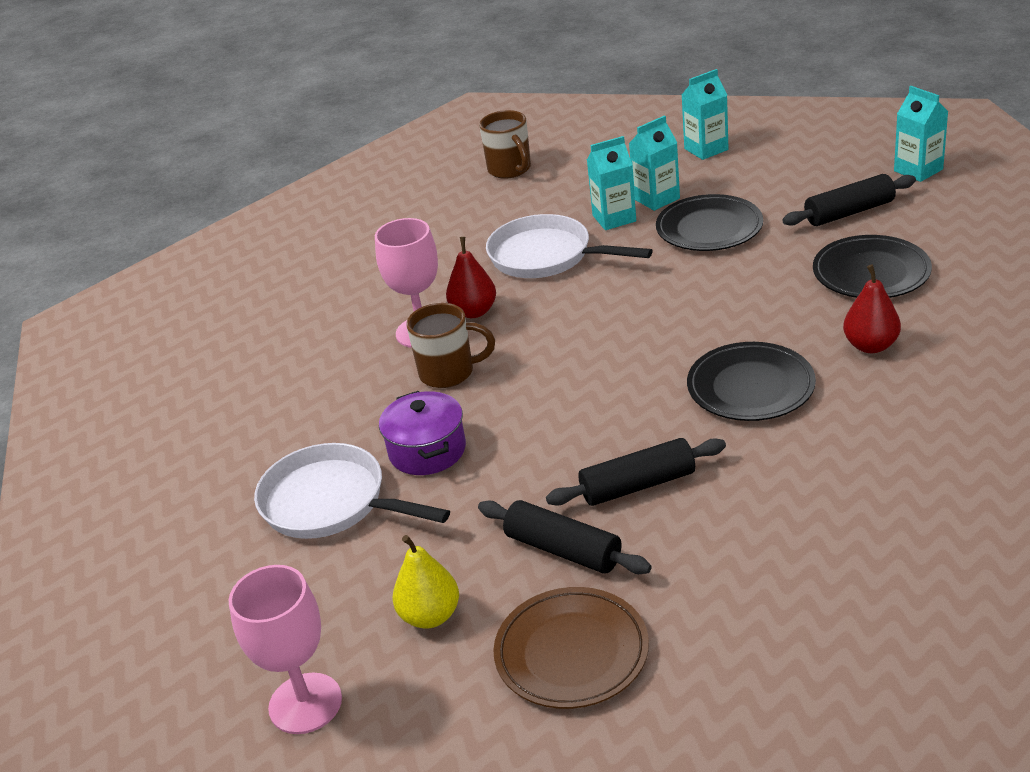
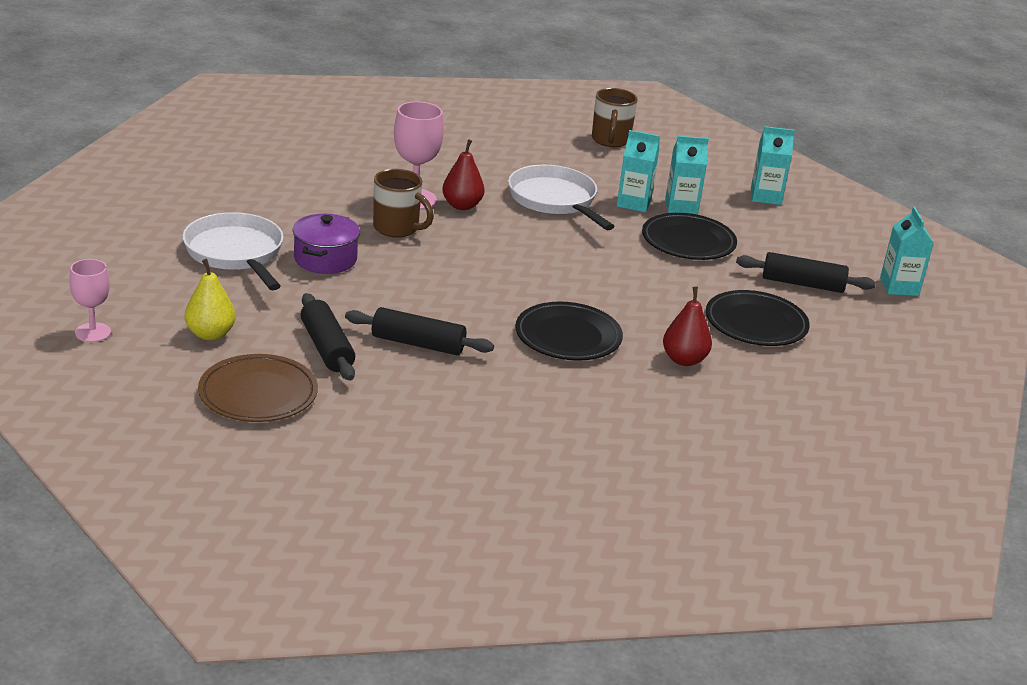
camera: 25 degrees right, 5 degrees down
pink goblet [229,565,342,734] -> pink goblet [69,259,111,342], size x0.65

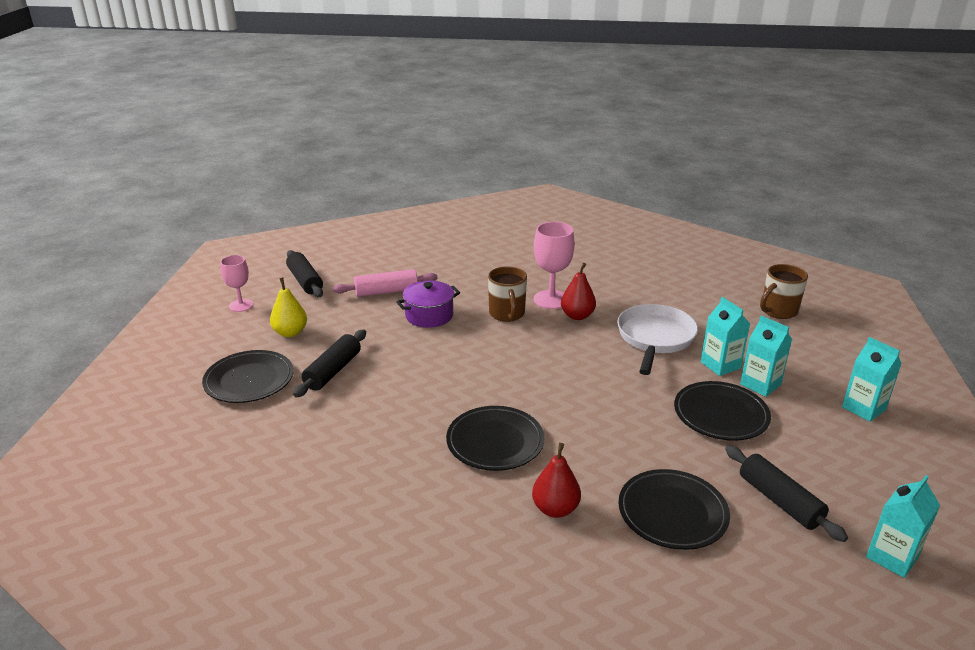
camera: 50 degrees right, 0 degrees up
white pan [182,212,284,290] -> pink rolling pin [333,269,438,297]
brown plate [198,354,318,422] -> black plate [202,350,294,403]
black rolling pin [345,307,494,355] -> black rolling pin moved to [286,250,323,297]

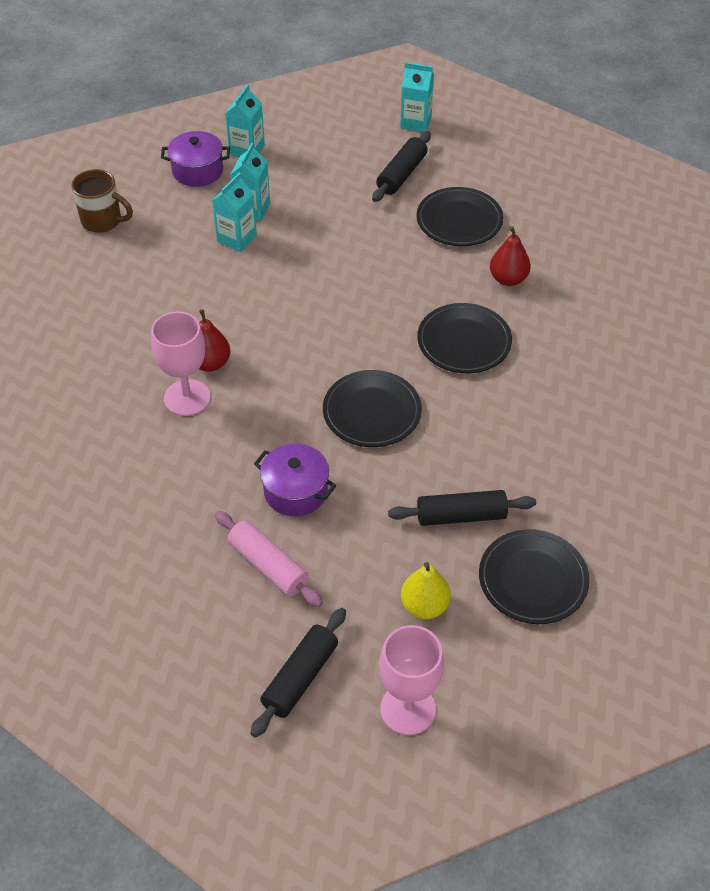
camera: 120 degrees left, 20 degrees up
pink goblet [220,255,253,312] -> pink goblet [379,625,444,735], size x1.54
brown mug [488,266,527,322] -> none
white pan [617,304,698,375] -> none
black plate [674,381,771,441] -> black plate moved to [323,370,422,447]
none -> purple pot [161,131,230,187]

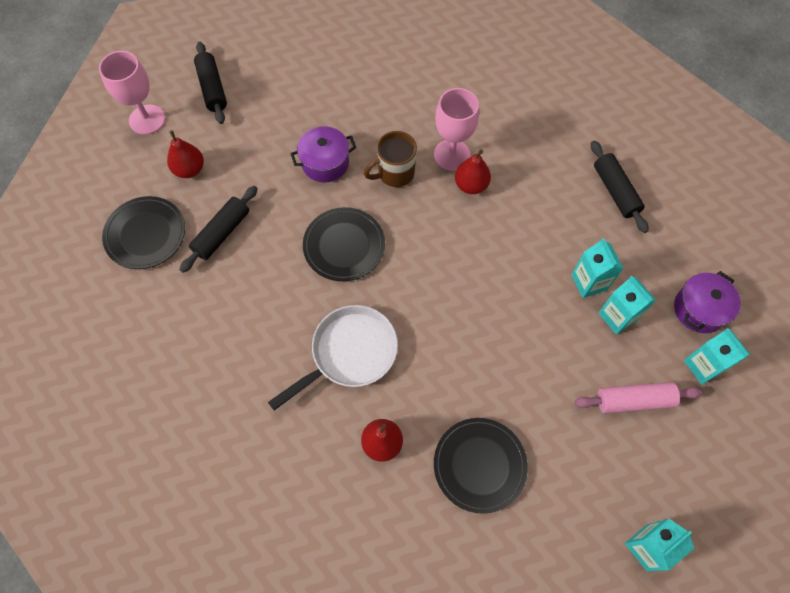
camera: 130 degrees right, 15 degrees up
brown mug [71,169,133,233] -> brown mug moved to [364,131,417,187]
pink rolling pin [215,511,323,607] -> pink rolling pin moved to [574,382,702,413]
black rolling pin [372,131,431,202] -> black rolling pin moved to [591,141,649,233]
yellow pear [401,562,451,619] -> red pear [167,130,204,178]
black plate [417,303,512,374] -> white pan [268,305,398,410]

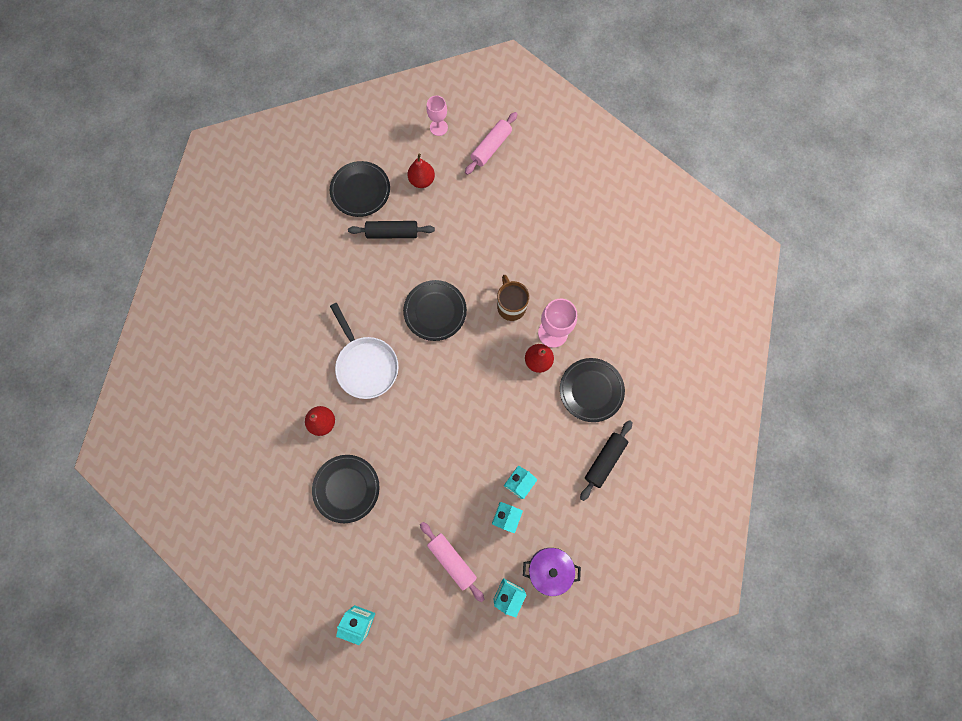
camera: 55 degrees right, 10 degrees up
pink goblet [99,51,165,135] -> pink goblet [426,96,448,136], size x0.65
black rolling pin [194,42,227,124] -> pink rolling pin [465,112,517,175]
white pan [268,305,398,410] -> white pan turned 45 degrees clockwise [330,303,398,399]
purple pot [290,126,356,182] -> none
brown mug [364,131,417,187] -> brown mug turned 45 degrees clockwise [497,275,530,321]
none -> black plate [560,358,625,422]

